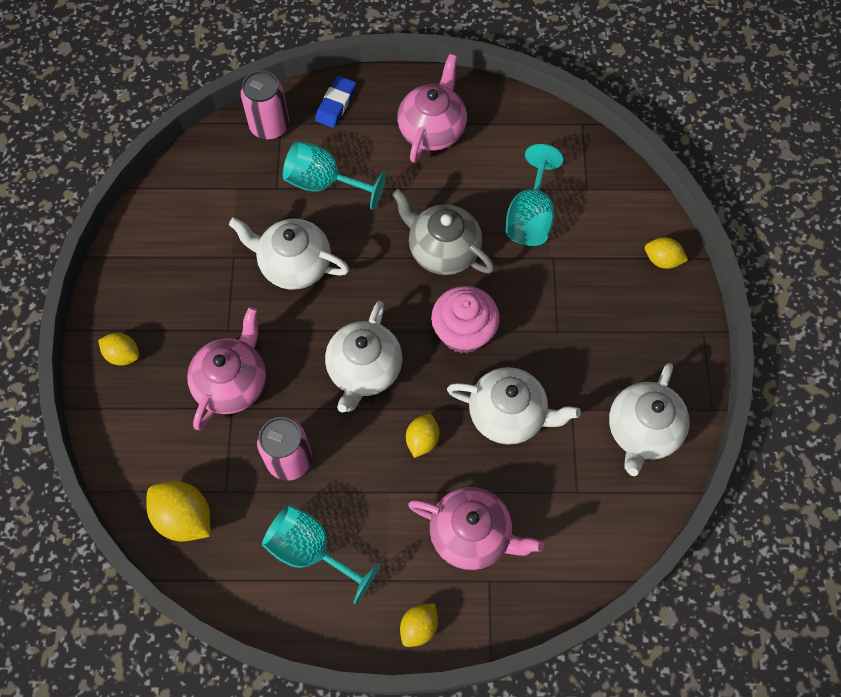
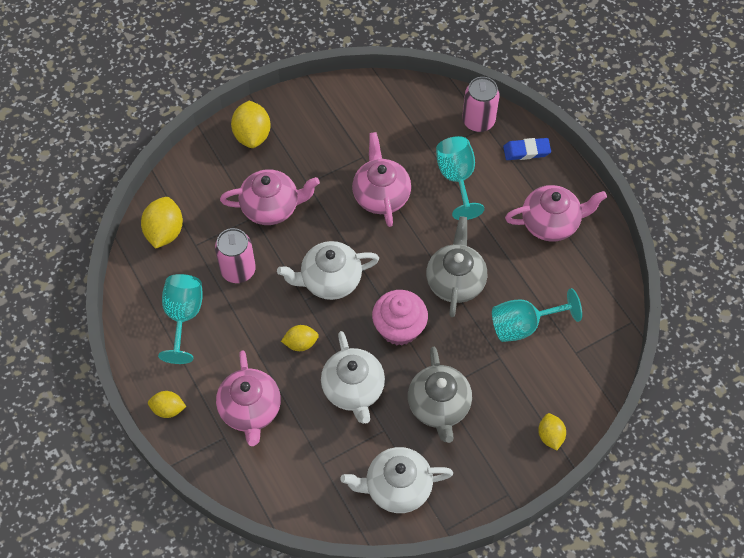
camera: 60 degrees right, 5 degrees down
yellow lemon [98,333,139,366] -> yellow lemon [231,101,271,148], size x1.62
white teapot [229,217,349,290] -> pink teapot [352,132,411,227]
none -> grey teapot [408,347,472,443]

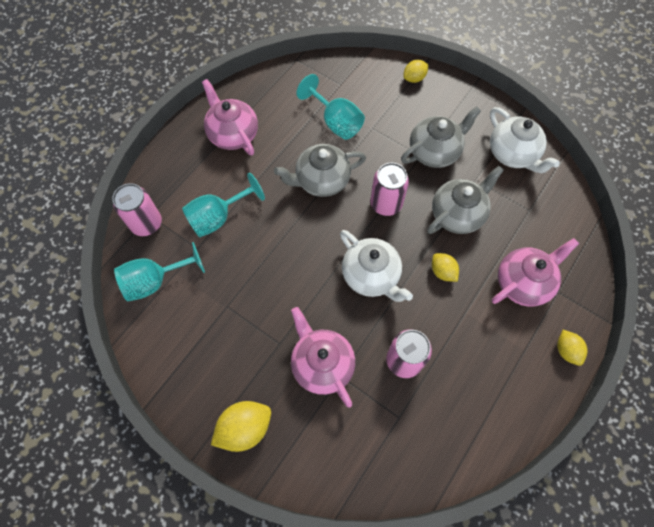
camera: 115 degrees left, 5 degrees up
yellow lemon [141,197,183,249] -> none
turquoise goblet [158,274,203,364] -> turquoise goblet moved to [114,242,205,302]
white teapot [321,331,385,424] -> grey teapot [427,166,504,234]
pink teapot [352,132,411,227] -> none
pink cupcake [372,290,428,345] -> pink can [370,163,409,216]
blue eraser [503,138,551,160] -> none

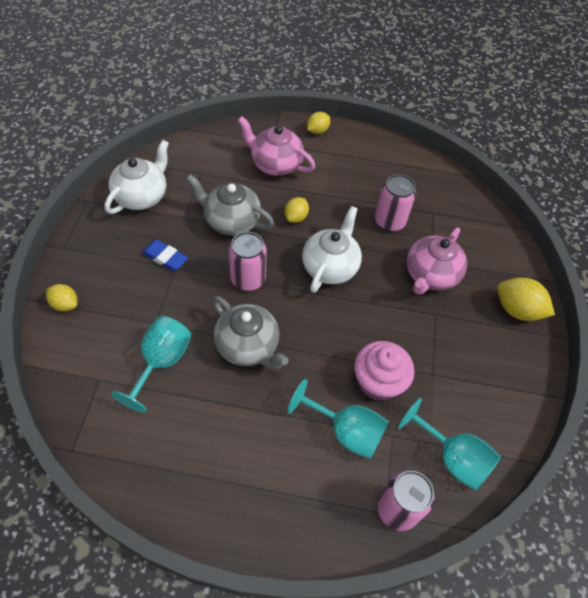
camera: 120 degrees left, 10 degrees down
pink teapot [202,79,258,155] -> none
grey teapot [401,107,481,168] -> blue eraser [142,239,188,271]
none -> pink cupcake [354,341,414,401]

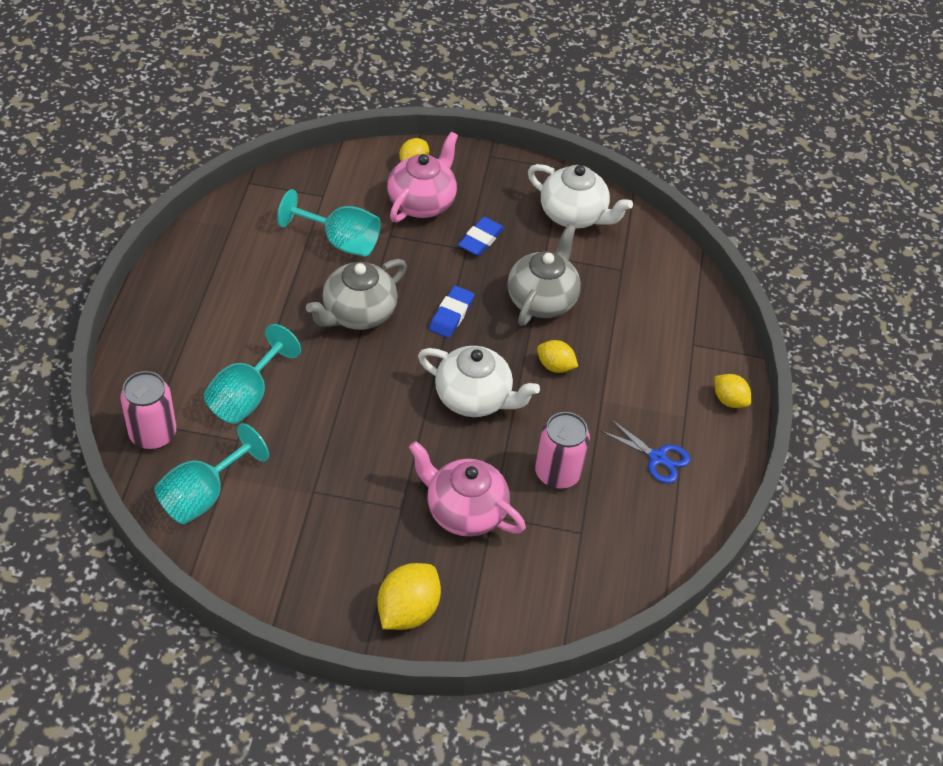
camera: 90 degrees right, 5 degrees down
pink can [229,232,267,291] -> blue eraser [429,286,474,338]
pink teapot [237,116,315,176] -> pink teapot moved to [387,132,458,222]
pink cupcake [354,341,414,401] -> none
none -> blue scissors [601,419,690,484]

